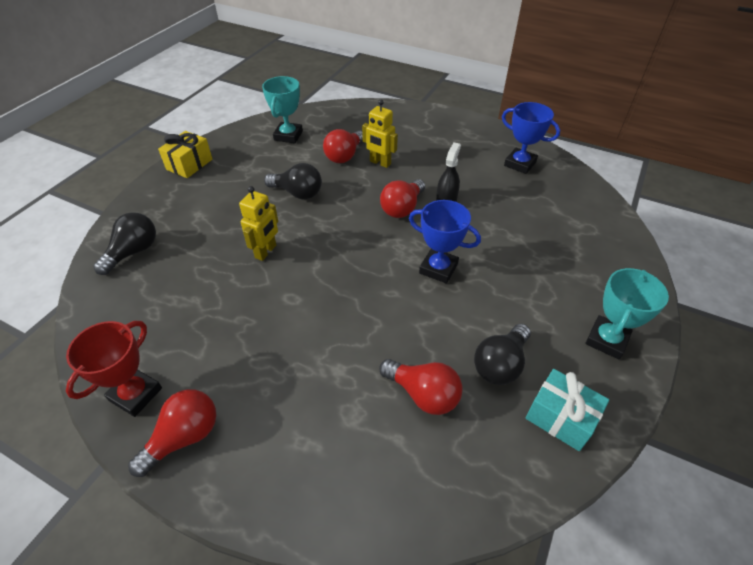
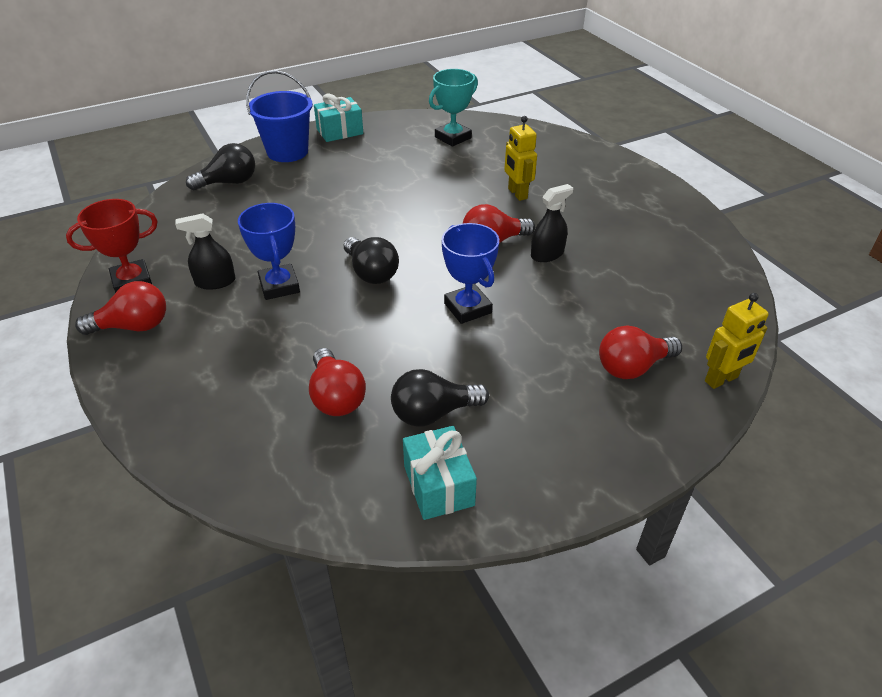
camera: 35 degrees right, 5 degrees down
yellow gift [158,131,212,178] -> turquoise gift [314,94,363,142]
yellow robot [239,186,278,261] -> yellow robot moved to [705,293,769,389]
black light bulb [264,163,322,199] -> black light bulb moved to [344,237,399,284]
red light bulb [323,129,363,163] -> red light bulb moved to [599,325,682,379]
blue trophy [502,102,560,174] -> blue trophy moved to [238,203,300,300]
turquoise trophy [586,268,669,359] -> none
none -> black spray bottle [175,213,236,290]
none -> blue bucket [246,70,313,162]

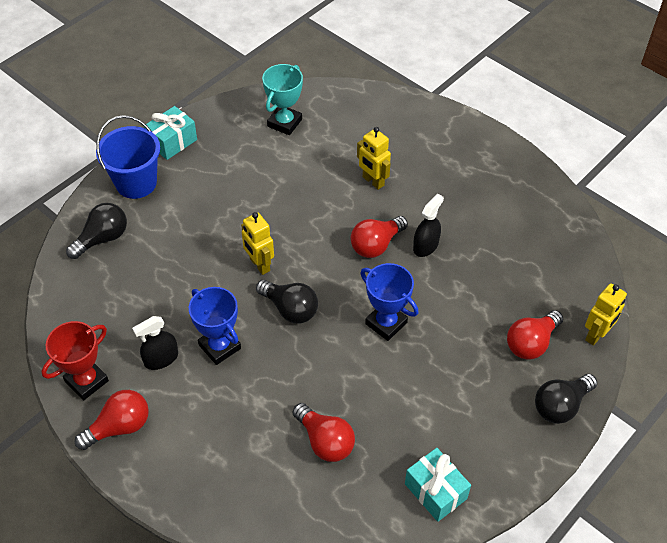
camera: 20 degrees left, 10 degrees up
black light bulb [391,369,489,426] -> black light bulb moved to [535,374,597,424]
none -> yellow robot [241,212,274,275]

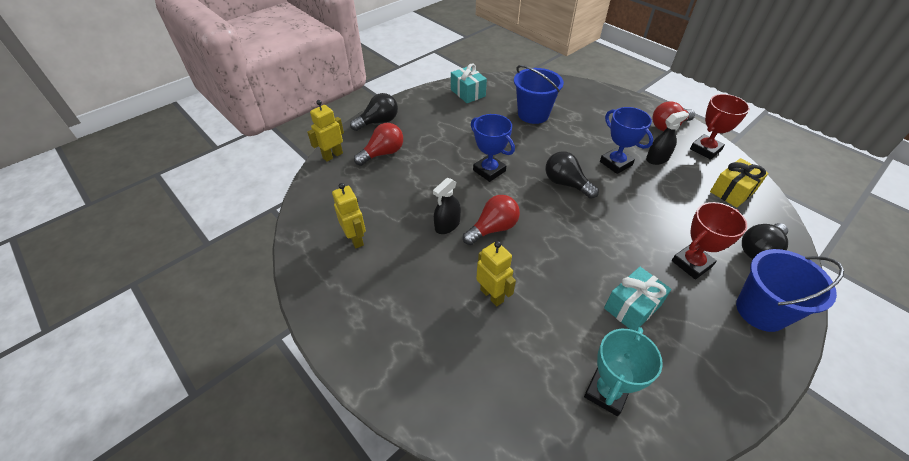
camera: 175 degrees left, 5 degrees down
turquoise gift [144,106,197,160] -> turquoise gift moved to [604,267,672,331]
yellow robot [241,212,274,275] -> yellow robot moved to [332,183,366,248]
red light bulb [293,403,355,462] -> blue bucket [514,65,564,124]
none -> red trophy [672,202,747,280]
none -> yellow gift [710,158,768,208]

